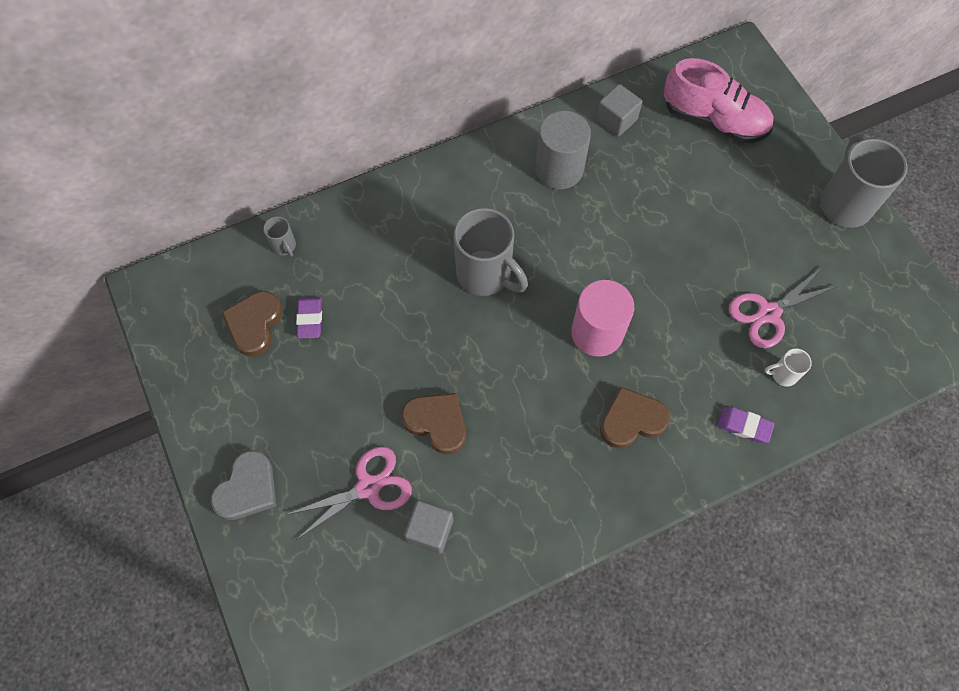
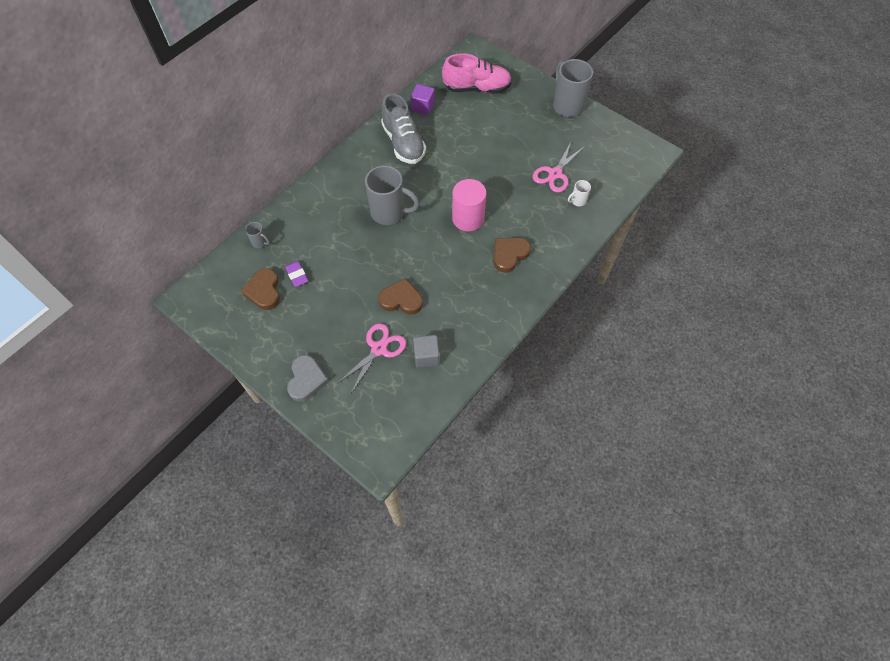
camera: 25 degrees left, 5 degrees down
grey cylinder [536,111,591,189] -> grey shoe [381,93,426,164]
grey cube [596,84,642,137] -> purple cube [410,84,435,115]
purple eraser [717,407,775,443] -> none

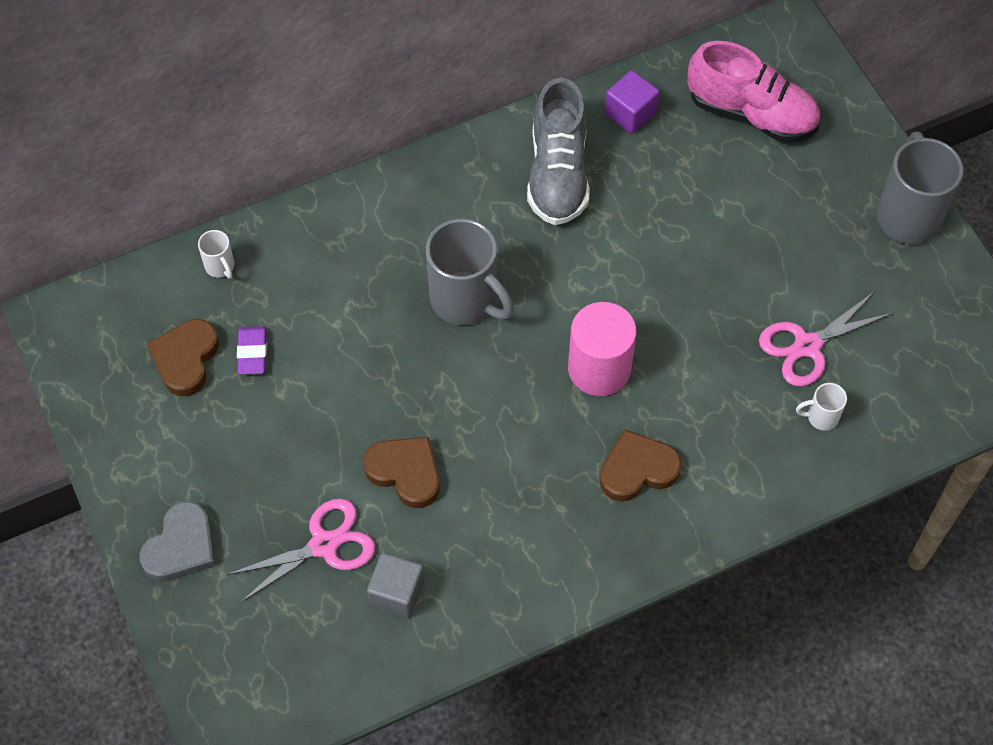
camera: 25 degrees right, 0 degrees up
grey mug [245,222,270,248] -> white mug [198,230,234,279]

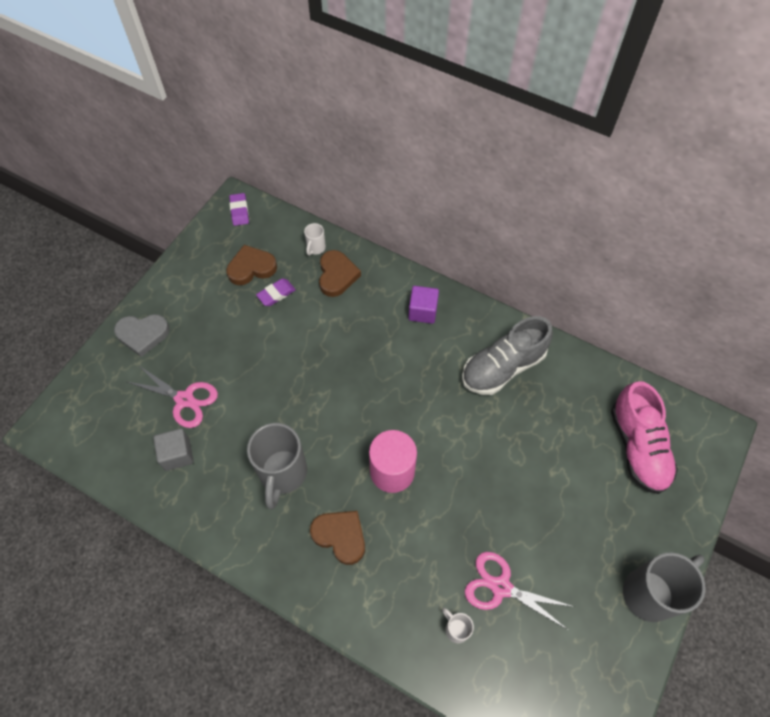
camera: 55 degrees right, 0 degrees up
brown heart [363,437,440,508] -> brown heart moved to [319,250,361,297]
grey mug [426,219,514,325] -> grey mug moved to [247,423,307,509]
purple cube [605,70,659,134] -> purple cube moved to [408,286,439,324]
none -> purple eraser [229,193,249,226]

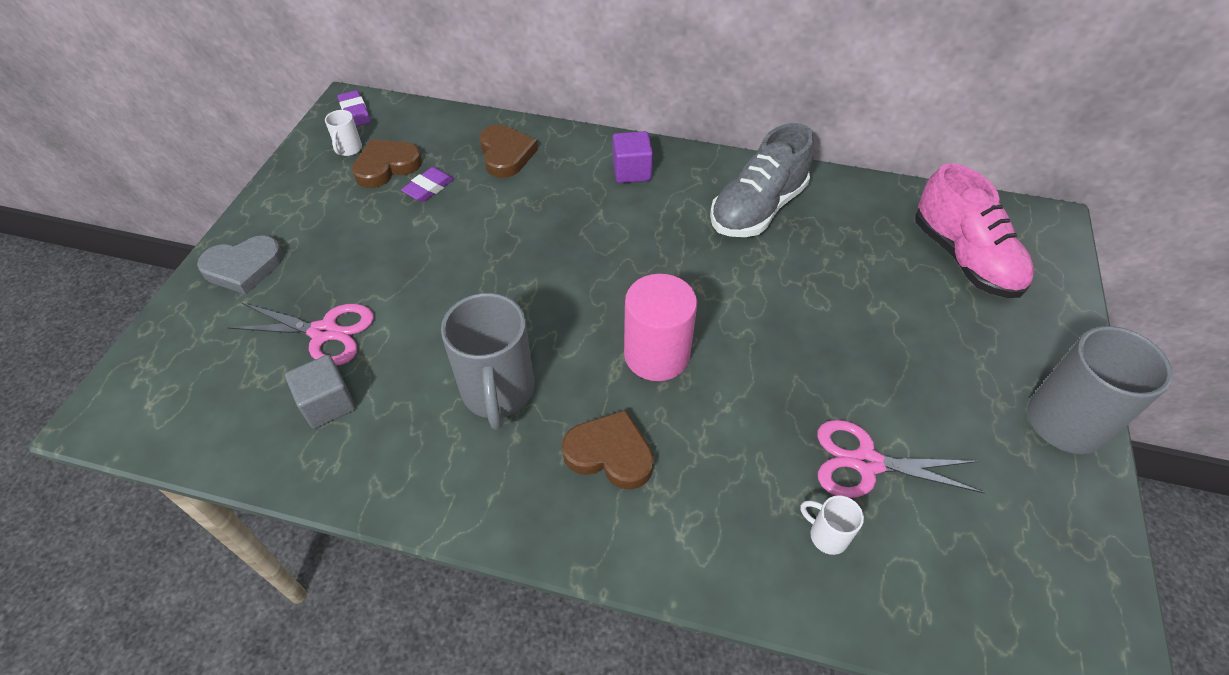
camera: 15 degrees left, 10 degrees down
white mug [304,223,326,256] -> white mug moved to [325,110,362,156]

